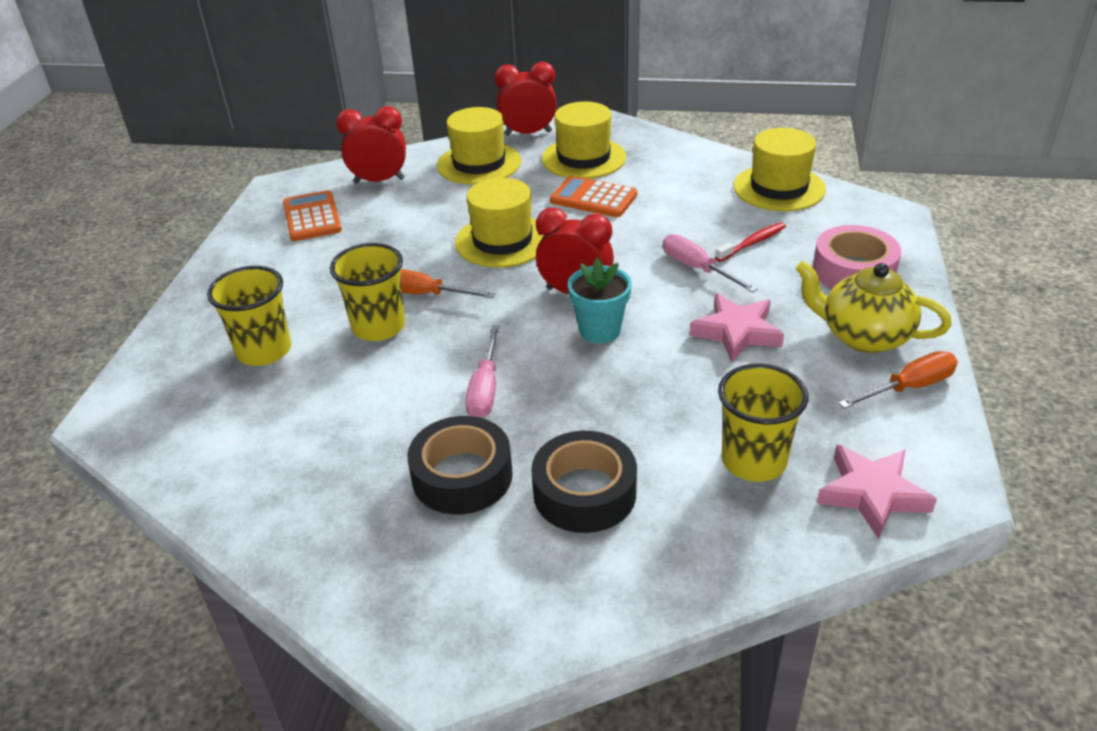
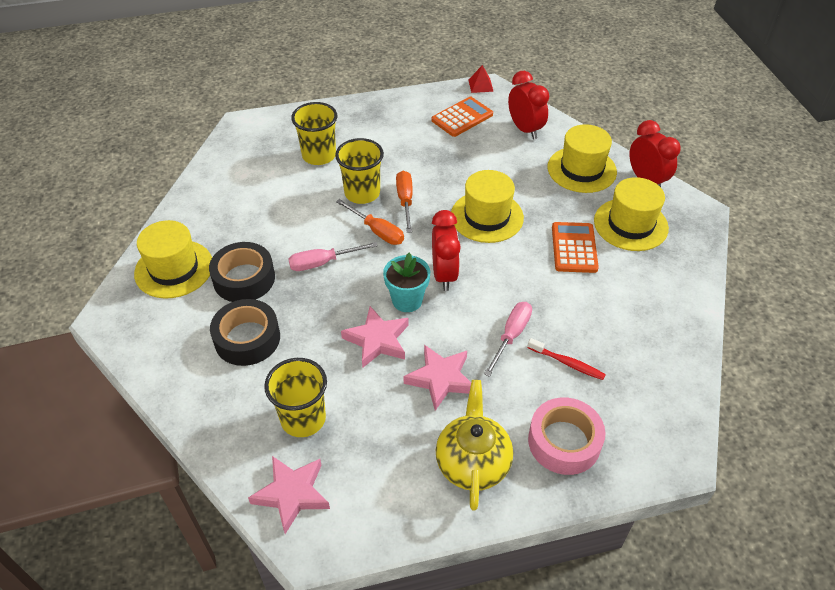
camera: 65 degrees right, 10 degrees up
yellow hat [734,128,826,211] -> yellow hat moved to [134,220,212,299]
orange screwdriver [838,351,958,409] -> orange screwdriver moved to [336,199,404,245]
none -> pink star [341,306,409,368]
none -> red pyramid [468,65,494,93]

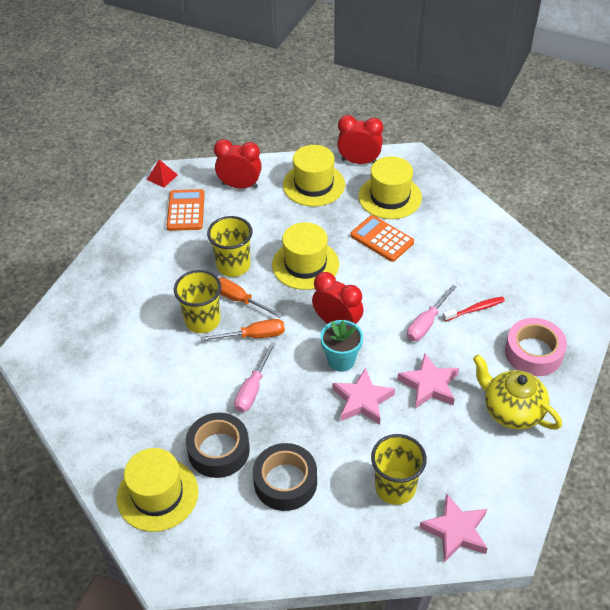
camera: 50 degrees left, 0 degrees up
yellow cup [291,102,338,165] -> yellow cup moved to [207,216,253,277]
pink screwdriver [484,302,532,377] -> pink screwdriver turned 120 degrees counterclockwise [407,285,457,341]

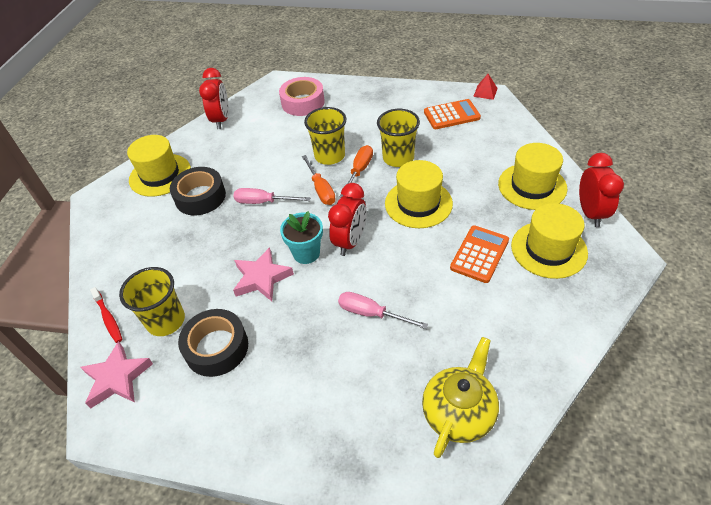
camera: 80 degrees right, 0 degrees up
red clock [214,139,262,189] -> red clock moved to [199,68,229,129]
black tape [253,443,317,511] -> black tape moved to [178,309,248,377]
pink star [397,354,459,409] -> none
red toothbrush [443,297,505,321] -> red toothbrush moved to [90,287,122,343]
yellow teapot [473,354,562,430] -> yellow teapot moved to [422,337,499,458]
pink tape [505,318,567,376] -> pink tape moved to [279,77,325,116]

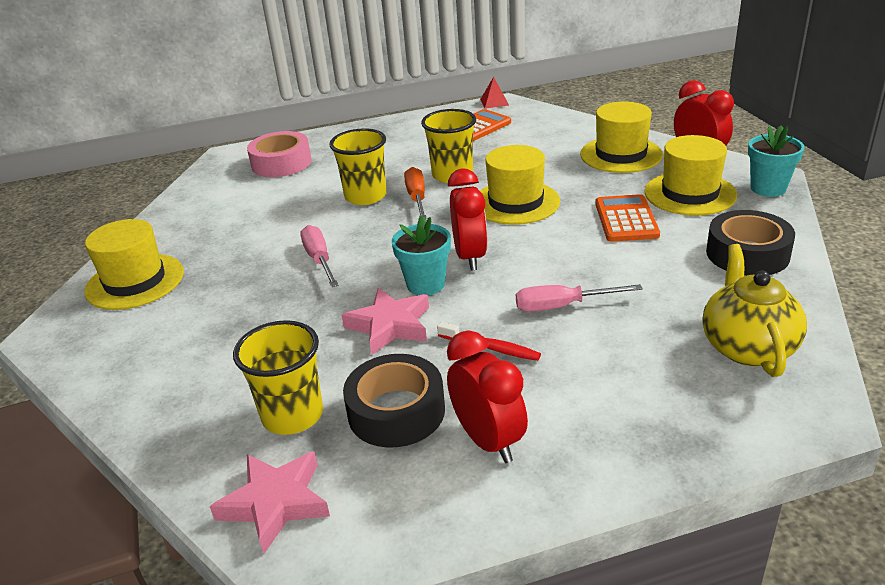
camera: 30 degrees left, 15 degrees down
red toothbrush [90,287,122,343] -> red toothbrush moved to [437,322,541,361]
black tape [170,167,226,215] -> black tape moved to [706,210,795,276]
red clock [199,68,229,129] -> red clock moved to [447,330,528,463]
pink screwdriver [233,188,310,204] -> pink screwdriver turned 90 degrees clockwise [300,225,339,287]
orange screwdriver [302,155,336,205] -> none
none -> turquoise flower pot [748,125,805,197]

